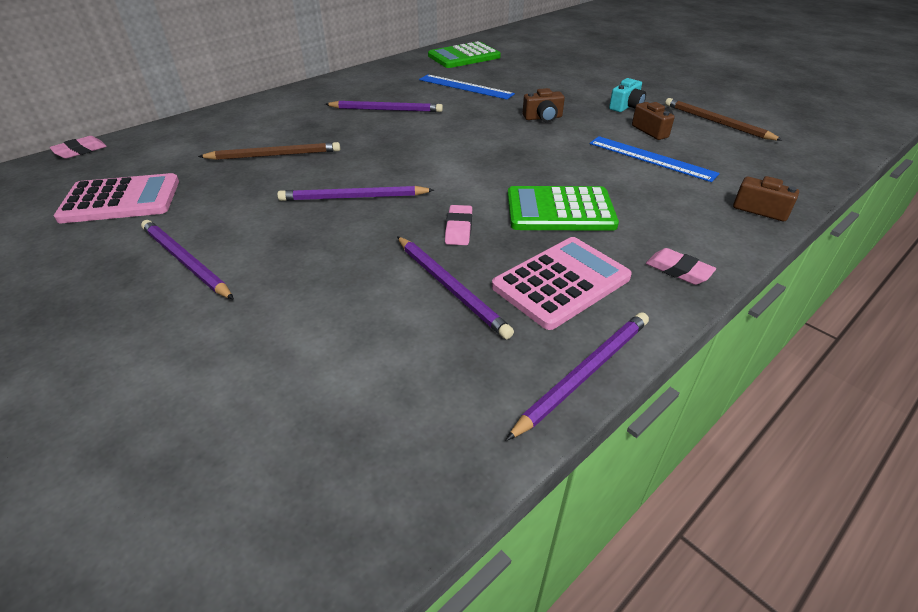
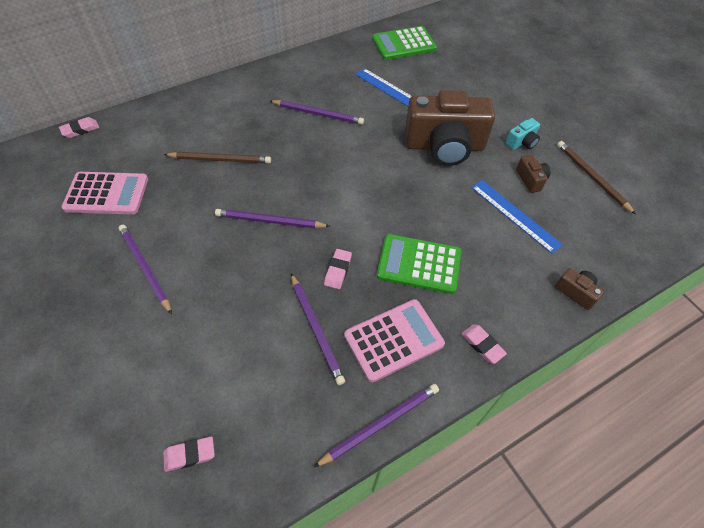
camera: 10 degrees right, 15 degrees up
brown camera [522,88,565,122] -> brown camera [405,90,495,166], size x2.43
none -> pink eraser [163,436,215,472]

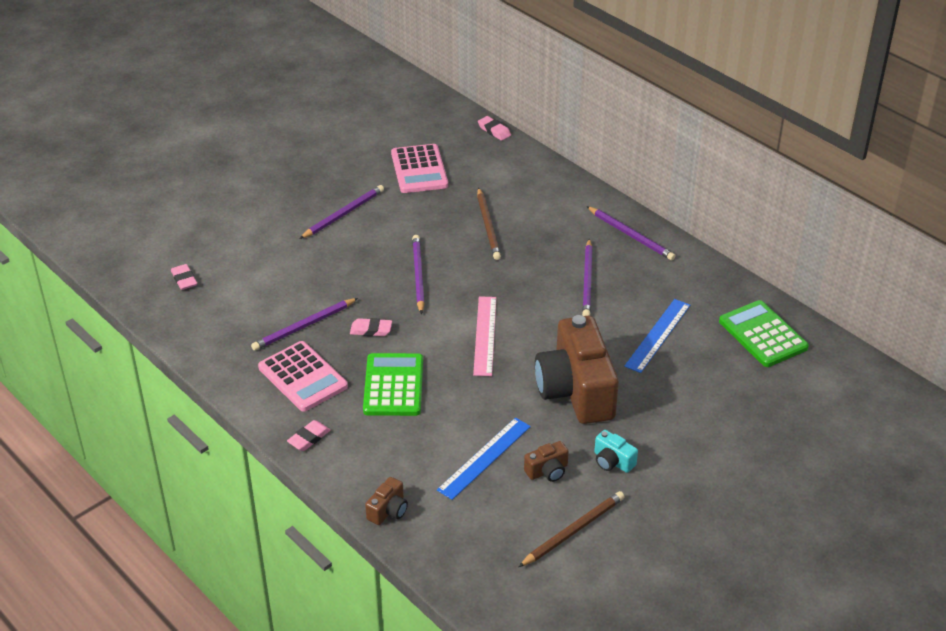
camera: 80 degrees right, 15 degrees down
purple pencil [314,384,439,467] -> purple pencil moved to [586,206,675,261]
none -> pink ruler [473,296,496,376]

